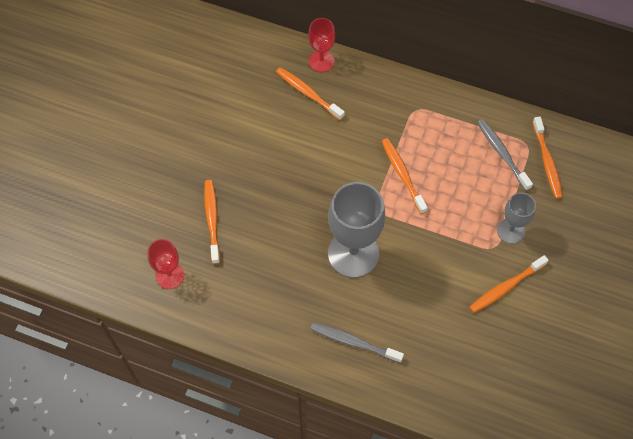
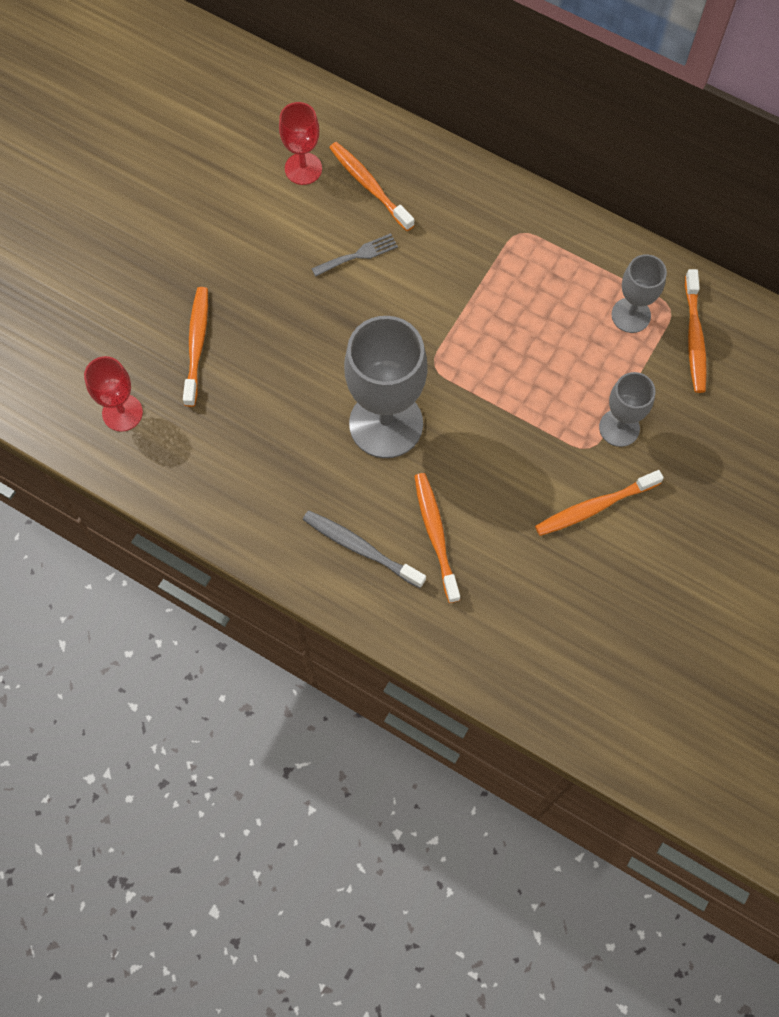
camera: 10 degrees right, 5 degrees up
red goblet [308,18,335,72] -> red goblet moved to [279,102,322,185]
orange toothbrush [382,138,428,214] -> orange toothbrush moved to [414,473,460,603]
grey toothbrush [477,119,533,191] -> grey goblet [611,254,667,333]
none -> grey fork [311,233,398,277]

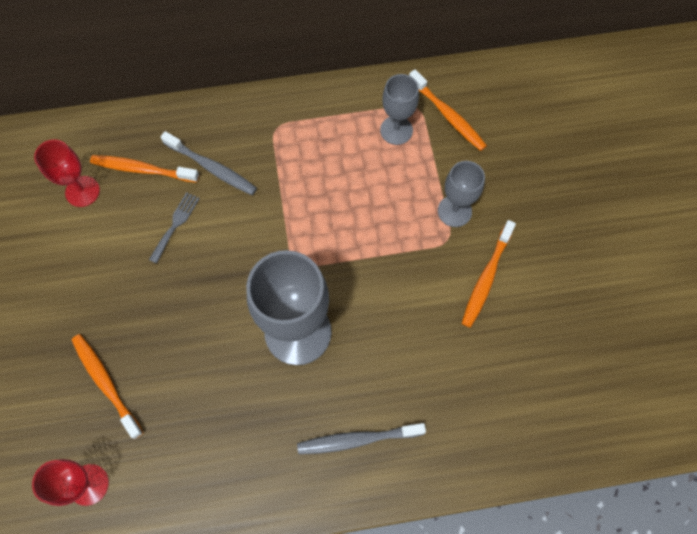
camera: 40 degrees left, 0 degrees up
orange toothbrush [414,473,460,603] -> none
none -> grey toothbrush [160,131,257,195]

